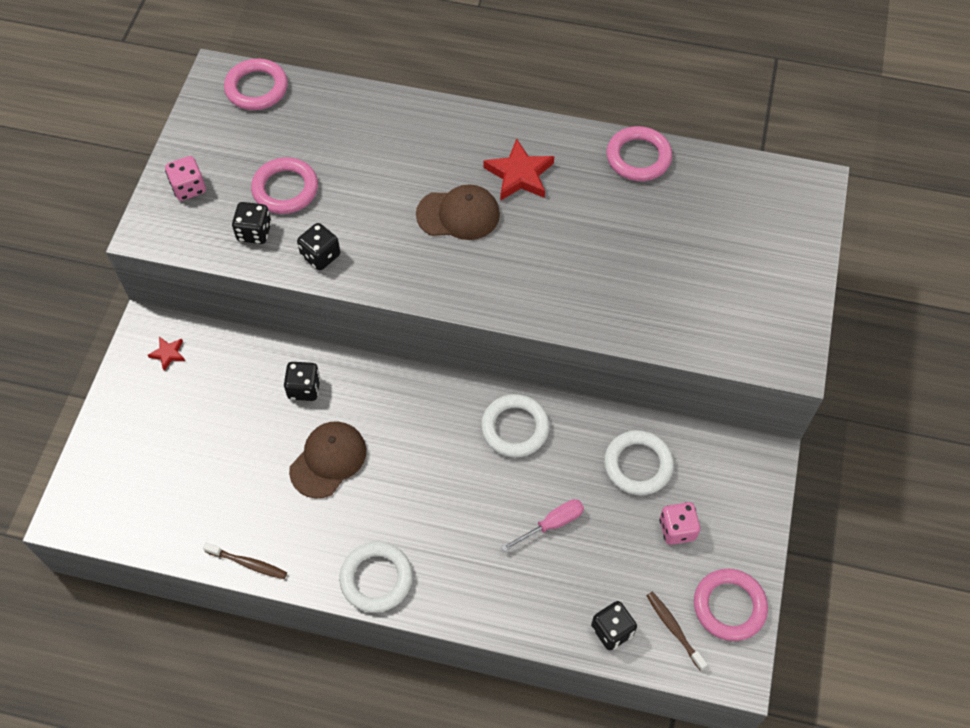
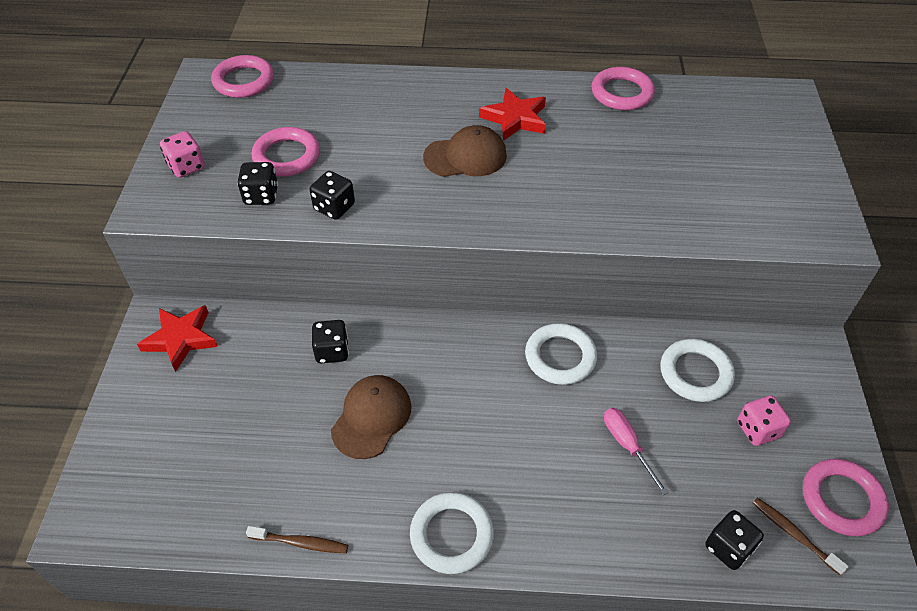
camera: 10 degrees left, 10 degrees down
red star [148,337,185,371] -> red star [137,305,218,372], size x1.91
pink screwdriver [501,499,584,551] -> pink screwdriver turned 75 degrees counterclockwise [604,408,669,495]

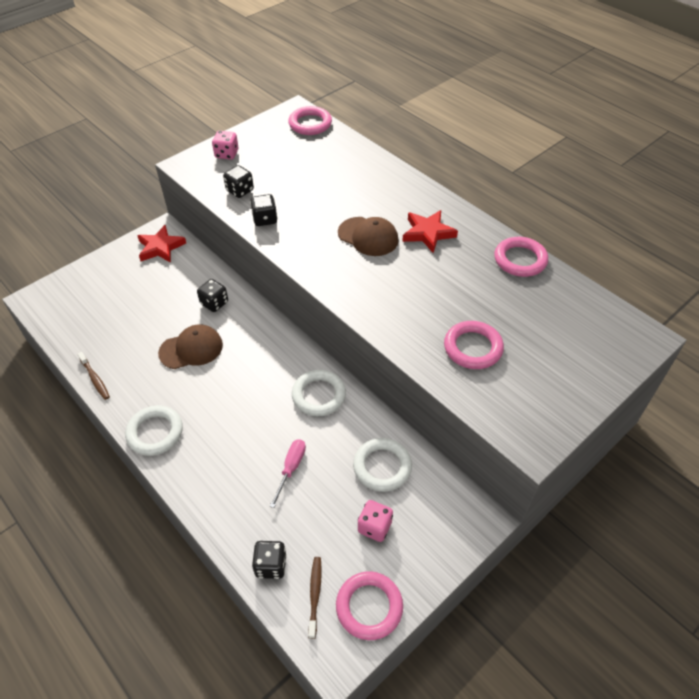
camera: 45 degrees right, 0 degrees up
pink ring [251,127,320,177] -> pink ring moved to [444,321,504,369]

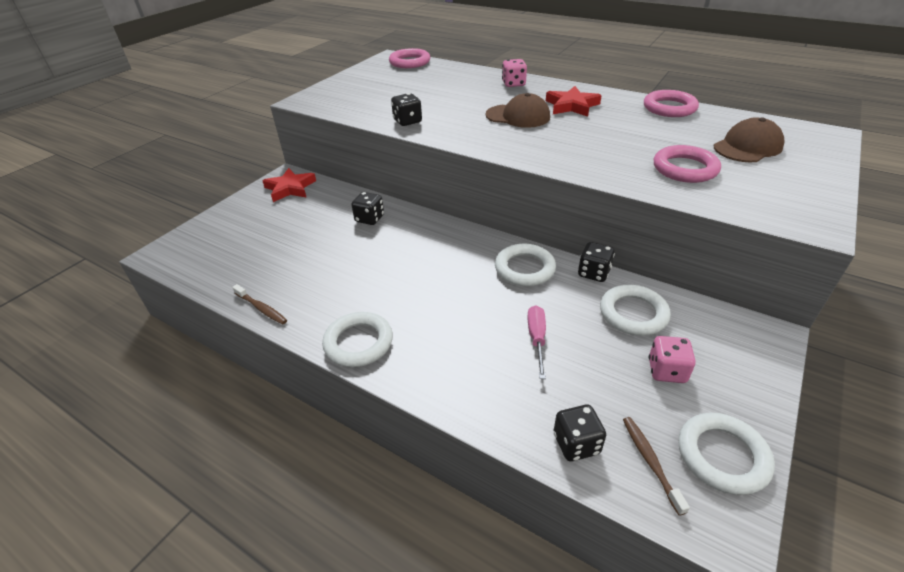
camera: 15 degrees left, 10 degrees down
brown cap [158,324,223,369] -> brown cap moved to [713,118,785,162]
pink dice [212,131,238,159] -> pink dice moved to [502,59,527,87]
black dice [223,165,254,198] -> black dice moved to [578,242,615,282]
pink ring [336,571,403,640] -> white ring [678,413,775,495]

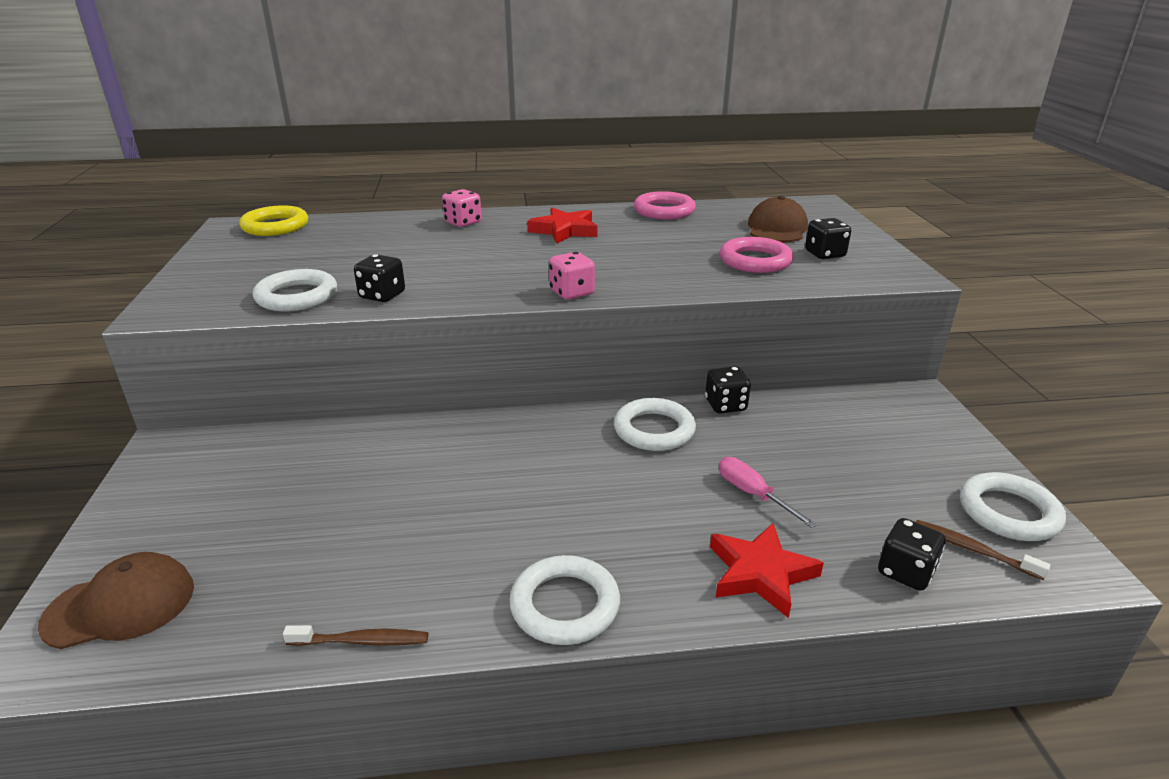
camera: 40 degrees left, 10 degrees down
red star [262,168,316,202] -> red star moved to [710,523,824,618]
black dice [351,192,384,225] -> black dice moved to [805,218,851,259]
pink ring [389,48,430,68] -> yellow ring [239,205,308,236]
brown cap [486,93,550,128] -> brown cap moved to [38,552,194,649]
white ring [600,285,671,336] -> white ring moved to [253,269,337,311]
pink dice [649,336,696,383] -> pink dice moved to [549,252,595,300]

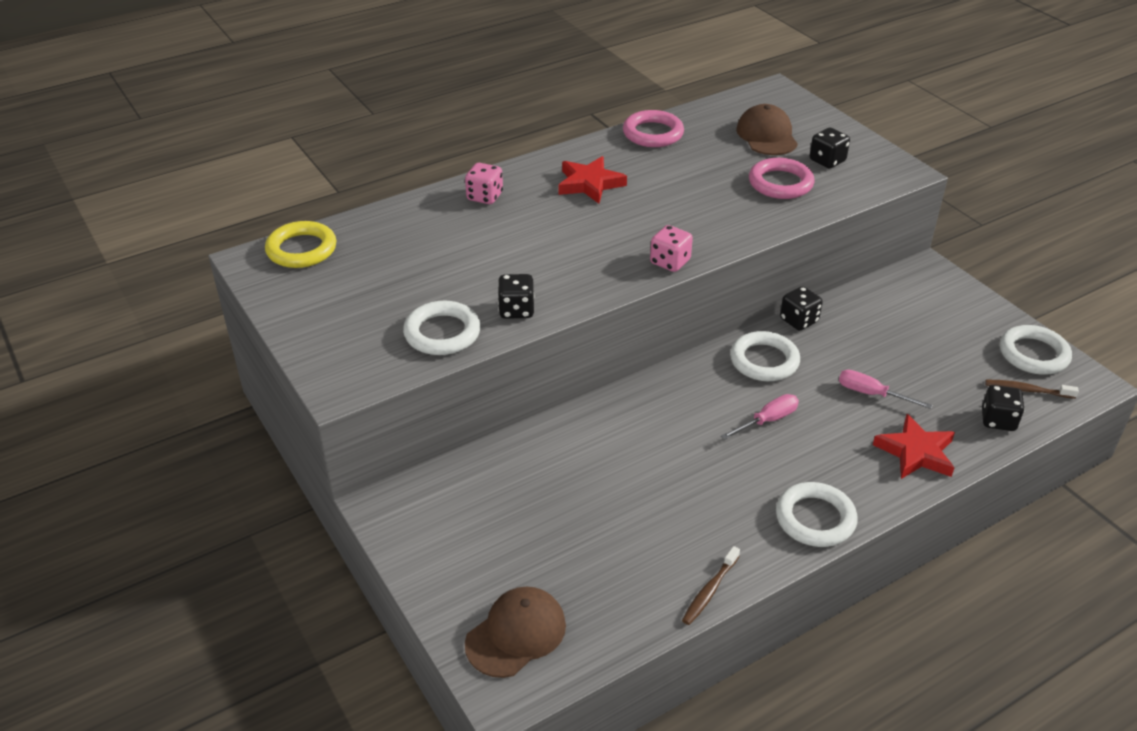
camera: 25 degrees left, 10 degrees up
brown toothbrush [283,625,428,646] -> brown toothbrush turned 150 degrees clockwise [682,546,740,625]
none -> pink screwdriver [721,394,799,440]

